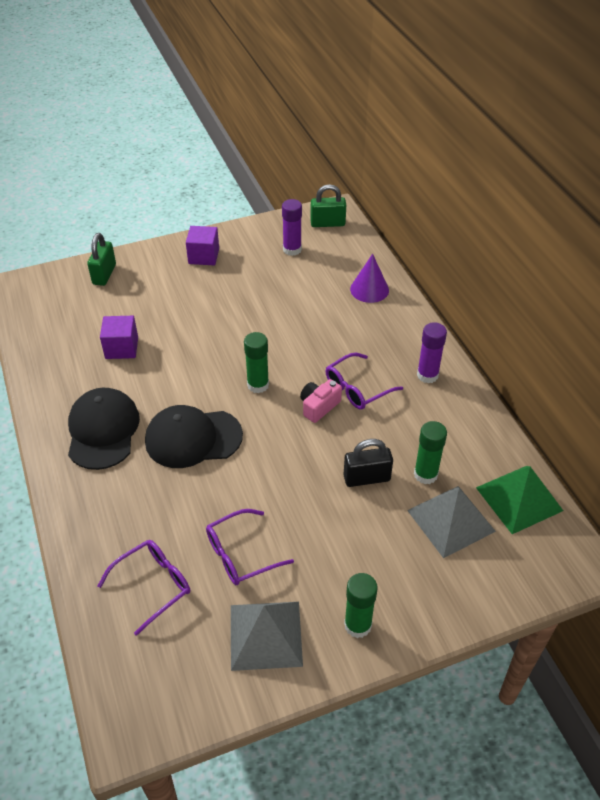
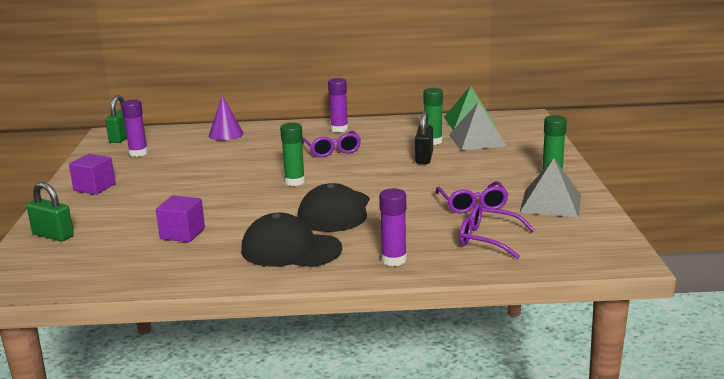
camera: 70 degrees left, 25 degrees down
purple glasses [98,540,190,636] -> purple glasses turned 45 degrees counterclockwise [459,204,535,259]
pink camera [300,379,342,423] -> none
none -> purple glue stick [379,188,407,266]

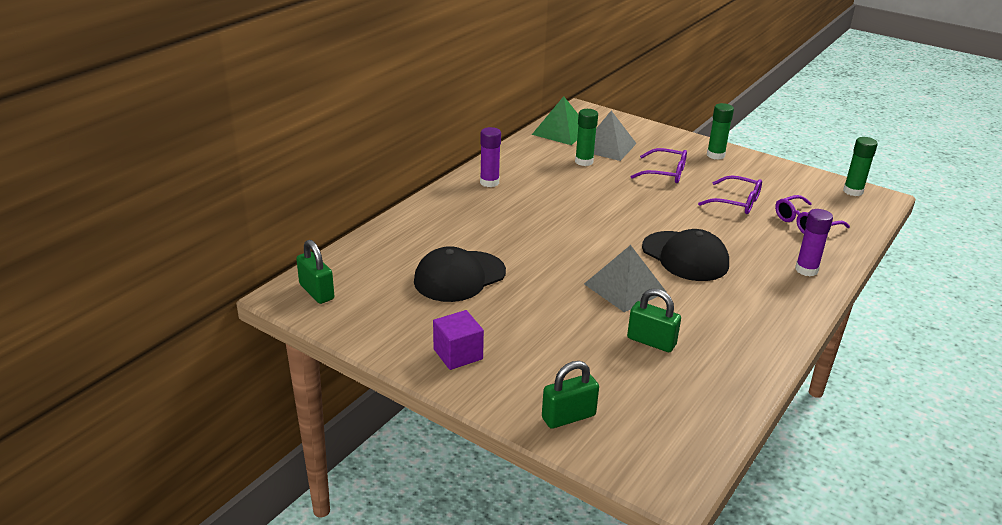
camera: 55 degrees left, 10 degrees up
purple glue stick [121,99,148,157] -> none
purple cube [156,196,205,242] -> green padlock [627,288,681,352]
purple cone [209,96,244,140] -> none
black cap [241,213,342,267] -> black cap moved to [414,246,506,302]
green glue stick [280,123,305,186] -> green glue stick moved to [843,137,878,196]
purple glasses [302,131,361,157] -> purple glasses moved to [630,148,687,183]
black padlock [415,111,433,164] -> none
grey pyramid [520,158,581,218] -> grey pyramid moved to [584,245,666,312]

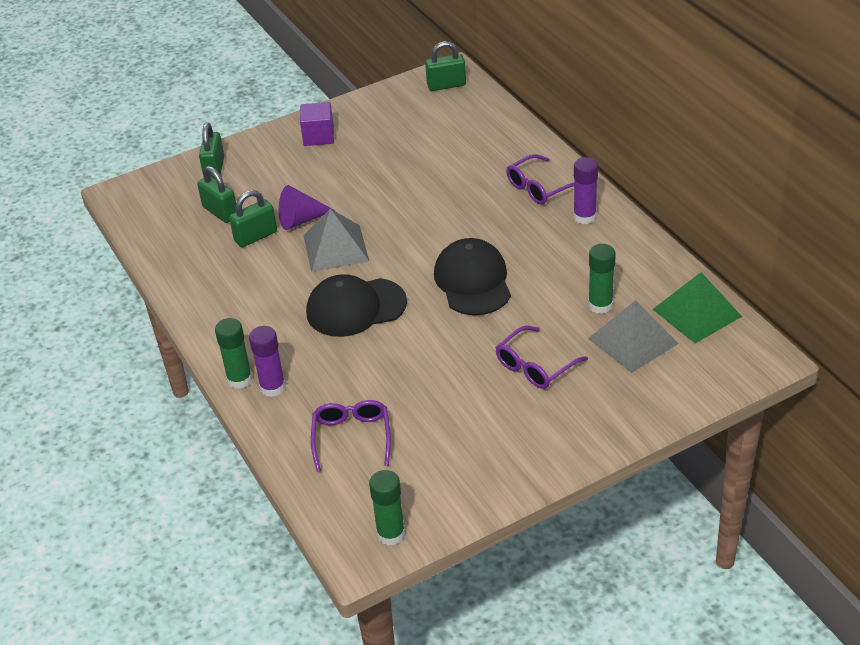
camera: 120 degrees right, 10 degrees up
black cap [414,246,506,302] -> black cap moved to [434,238,511,315]
purple glasses [698,175,762,214] -> purple glasses moved to [506,154,574,205]
green glue stick [707,103,734,160] -> green glue stick moved to [215,318,252,389]
none -> green padlock [197,166,236,223]
none -> purple cone [279,185,335,230]

